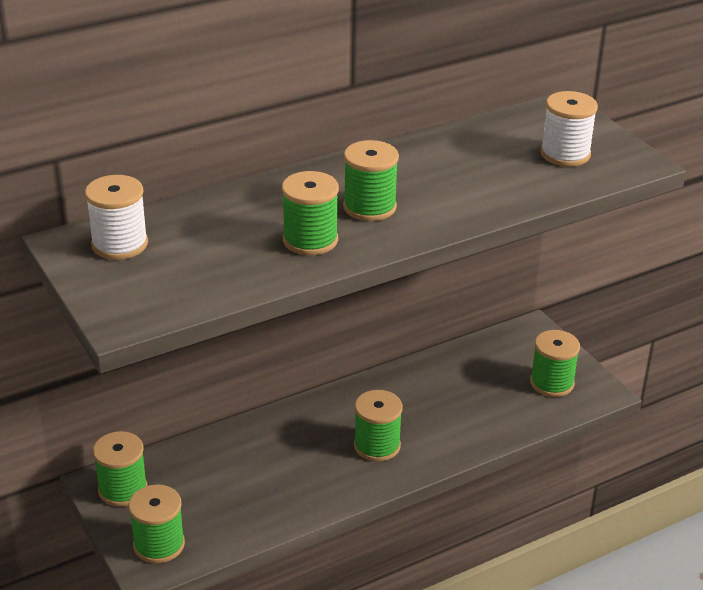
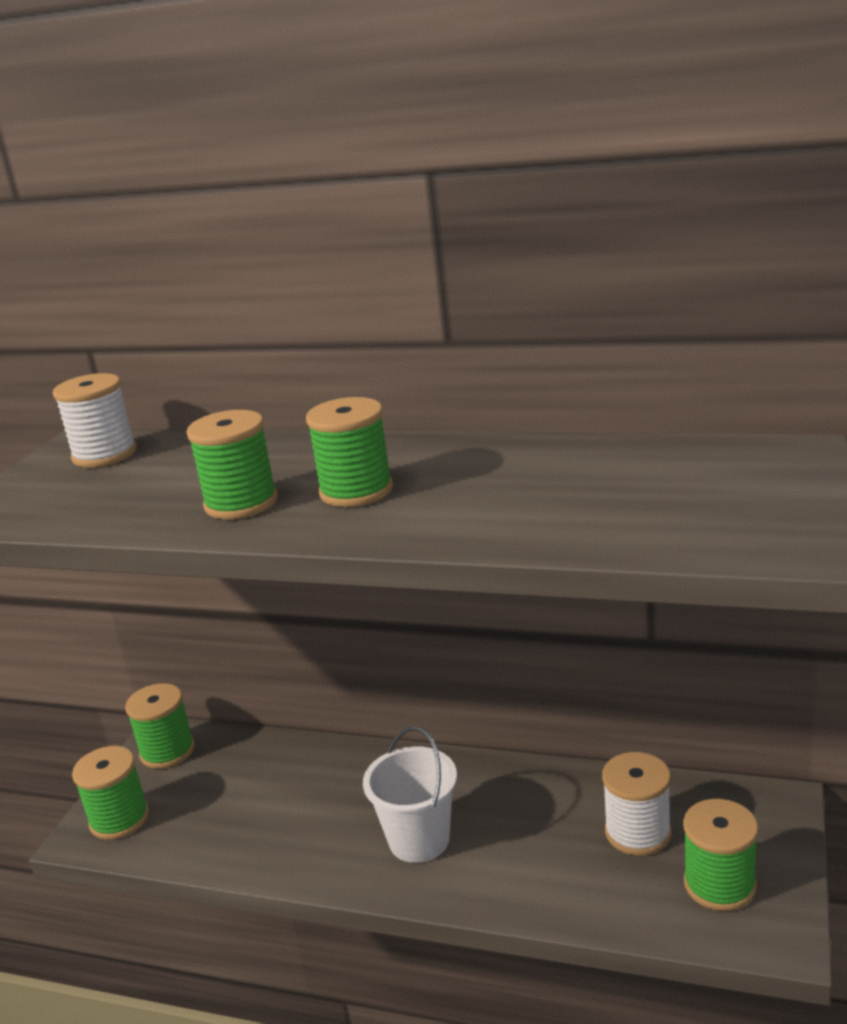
camera: 50 degrees right, 10 degrees down
green spool [354,390,403,462] -> white bucket [363,726,457,863]
white spool [541,91,598,167] -> white spool moved to [602,752,672,856]

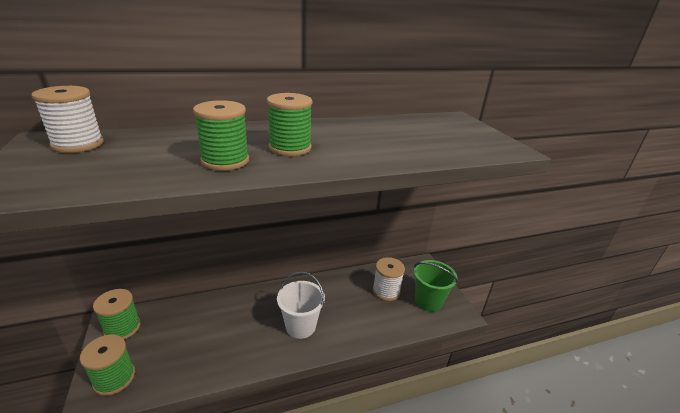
camera: 40 degrees left, 5 degrees up
green spool [683,799,758,911] -> green bucket [414,260,458,312]

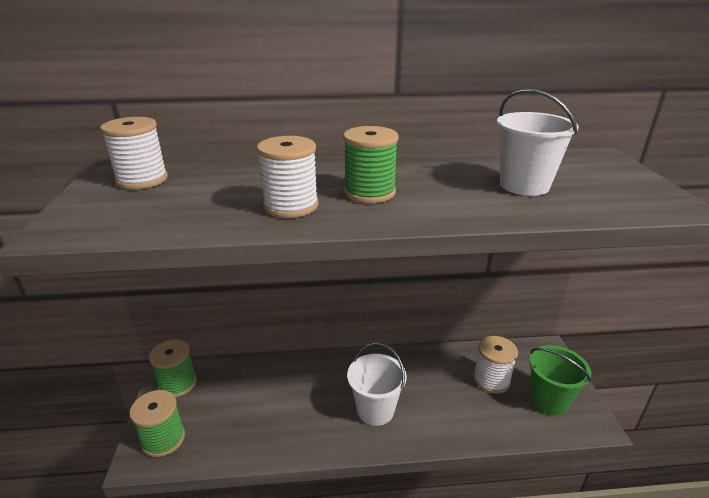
camera: 15 degrees right, 0 degrees up
green spool [193,100,249,171] -> white spool [257,136,318,218]
none -> white bucket [497,89,579,196]

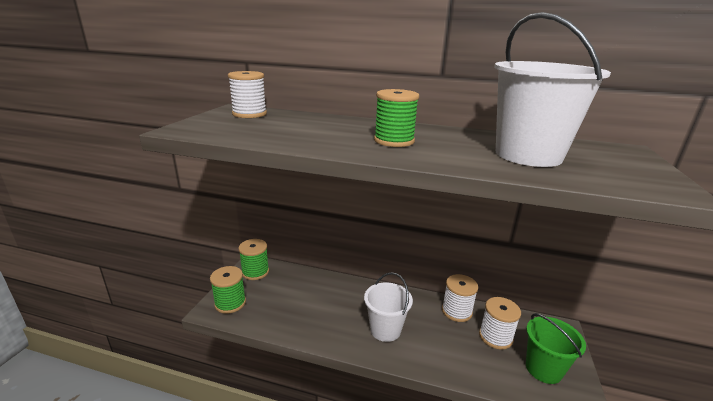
camera: 20 degrees right, 5 degrees down
white spool [257,136,318,218] -> white spool moved to [442,274,478,322]
white bucket [497,89,579,196] -> white bucket [494,12,611,167], size x1.51

